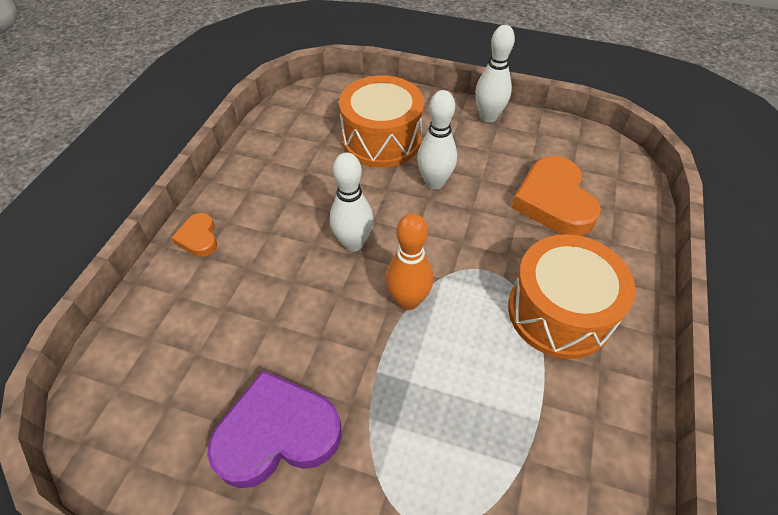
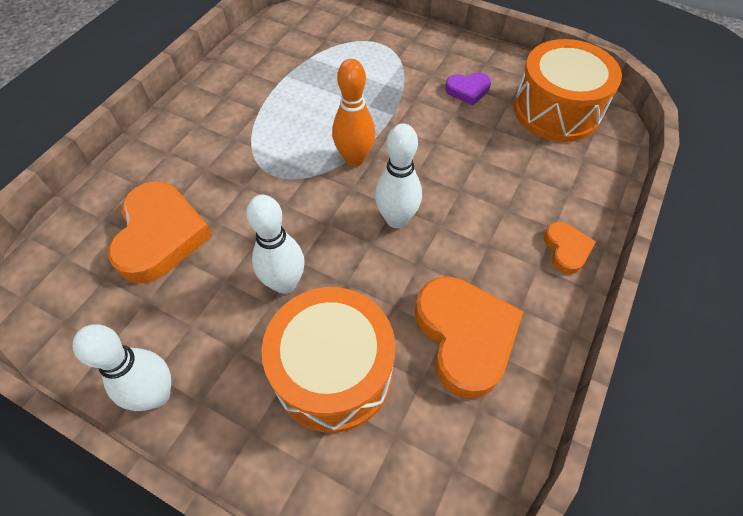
camera: 170 degrees left, 5 degrees up
purple heart [207,370,342,488] -> purple heart [445,72,491,105], size x0.51
orange drum [508,234,635,359] -> orange drum moved to [514,39,622,142]
none -> orange heart [415,276,524,399]

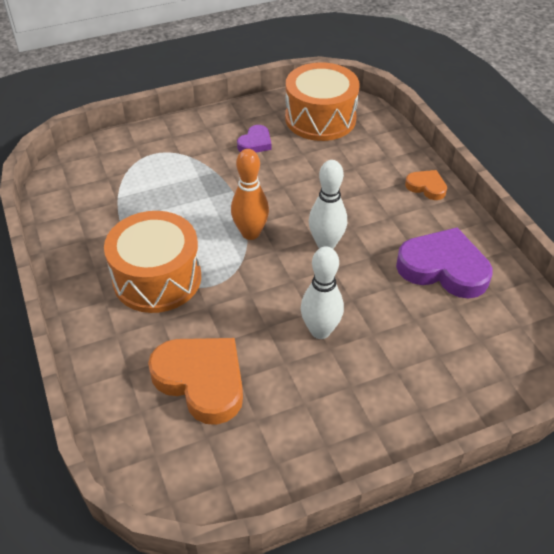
camera: 50 degrees left, 10 degrees down
white bowling pin [73,324,171,411] -> none
orange drum [261,287,395,433] -> orange drum moved to [104,211,201,313]
orange heart [415,276,524,399] -> purple heart [396,227,492,299]

